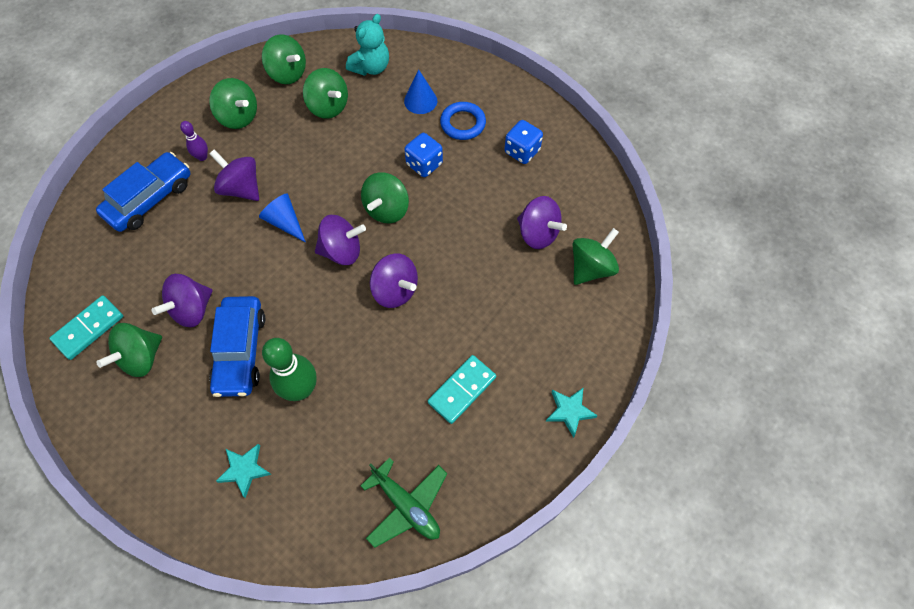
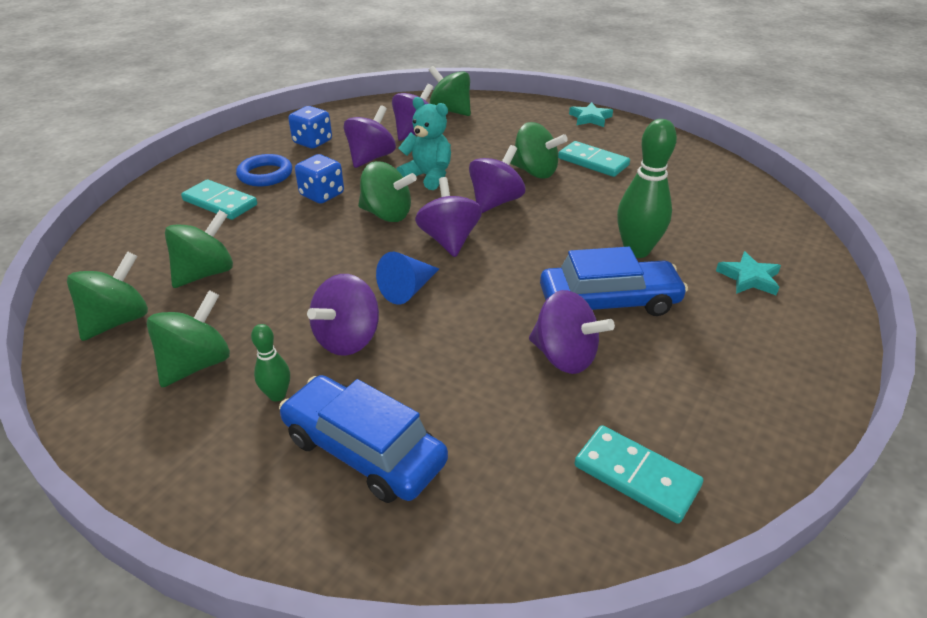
camera: 95 degrees left, 25 degrees down
green spinning top [96,323,162,377] -> green spinning top moved to [510,122,568,179]
purple bowling pin [180,121,208,161] -> green bowling pin [251,324,290,402]
turquoise teddy bear [346,14,389,76] -> turquoise teddy bear moved to [396,97,451,190]
green plane [361,457,447,548] -> none
blue cone [404,69,437,114] -> turquoise domino [181,179,257,220]
none -> purple spinning top [344,105,396,168]

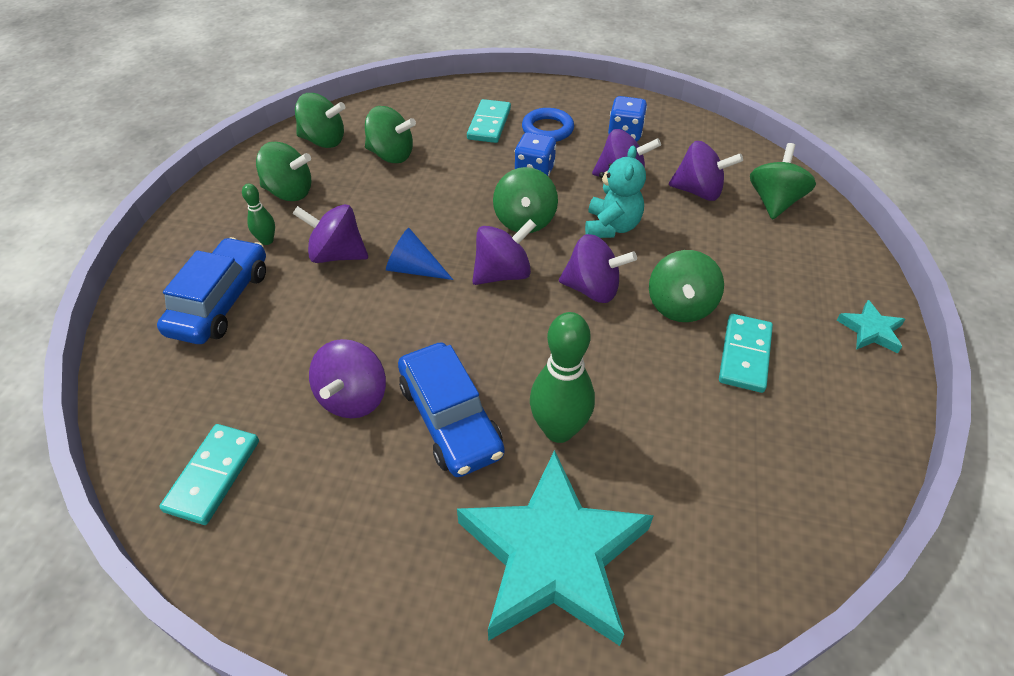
camera: 70 degrees right, 10 degrees up
turquoise star [716,251,781,295] -> turquoise star [457,450,654,646], size x2.42

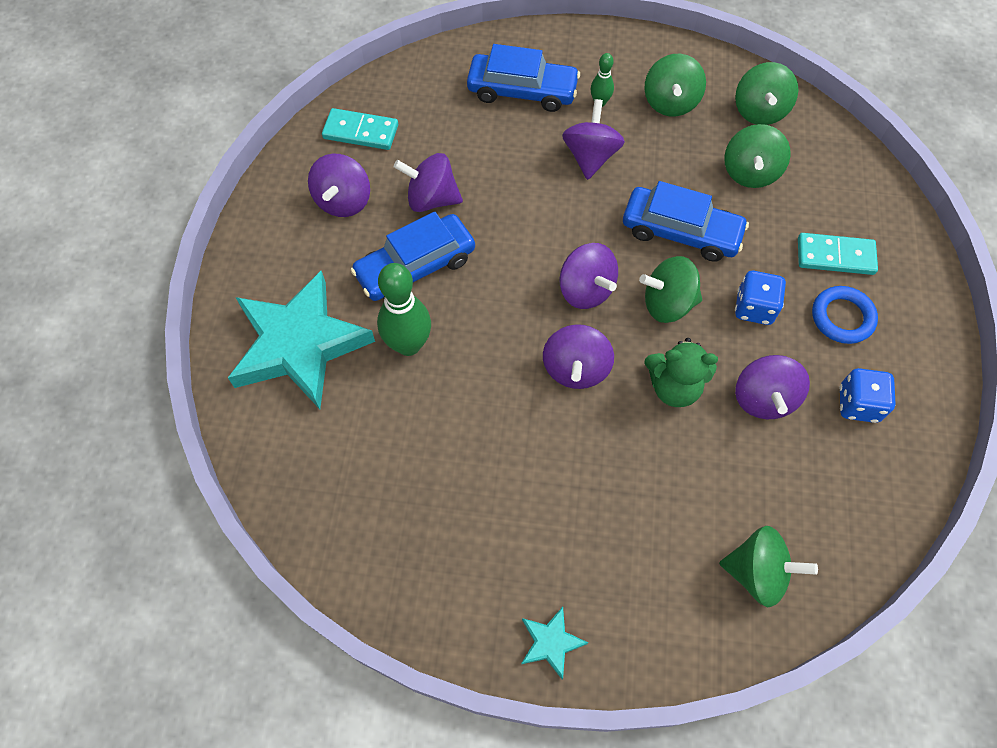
camera: 85 degrees right, 15 degrees up
blue cone [386,228,453,280] -> none
turquoise teddy bear [585,146,646,238] -> green teddy bear [644,338,718,407]
green spinning top [649,250,724,322] -> none
purple spinning top [669,141,743,201] -> purple spinning top moved to [308,154,370,217]
turquoise domino [719,314,773,393] -> none
none -> blue car [623,181,749,262]

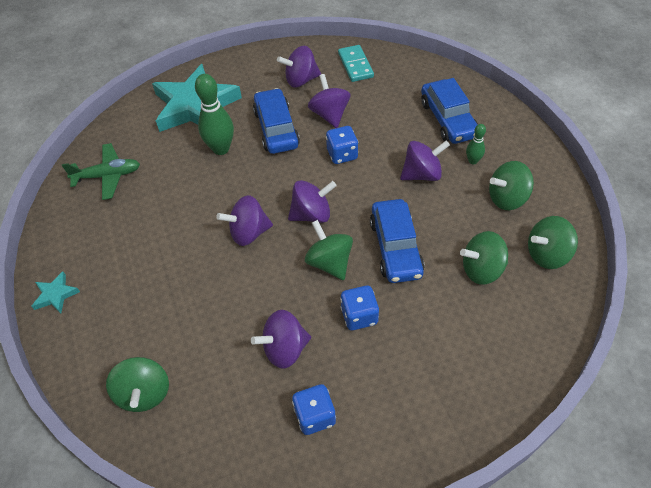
camera: 65 degrees right, 10 degrees down
blue car [351,212,475,301] -> blue car turned 45 degrees clockwise [253,88,300,154]
purple spinning top [560,243,618,309] -> purple spinning top turned 135 degrees counterclockwise [288,180,337,223]
green teddy bear [644,338,718,407] -> none
turquoise domino [798,233,878,275] -> none
blue ring [812,286,878,344] -> none
none -> green plane [62,143,140,200]
none -> blue dice [326,126,358,164]

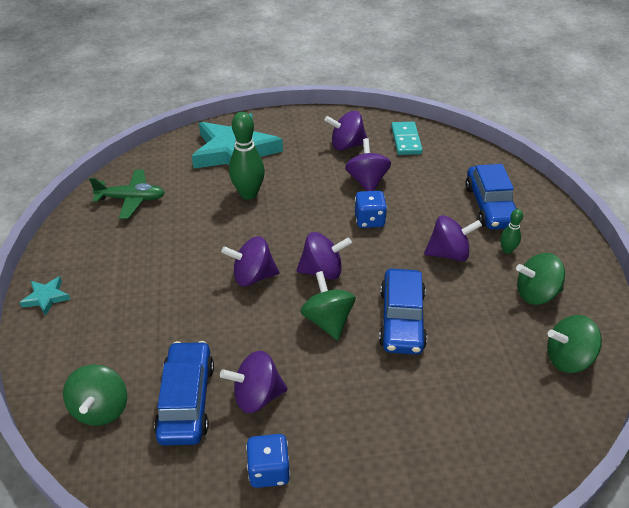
camera: 10 degrees right, 10 degrees down
blue car [253,88,300,154] -> blue car moved to [154,341,214,445]
blue dice [340,285,379,330] -> none
green spinning top [460,231,508,285] -> none

